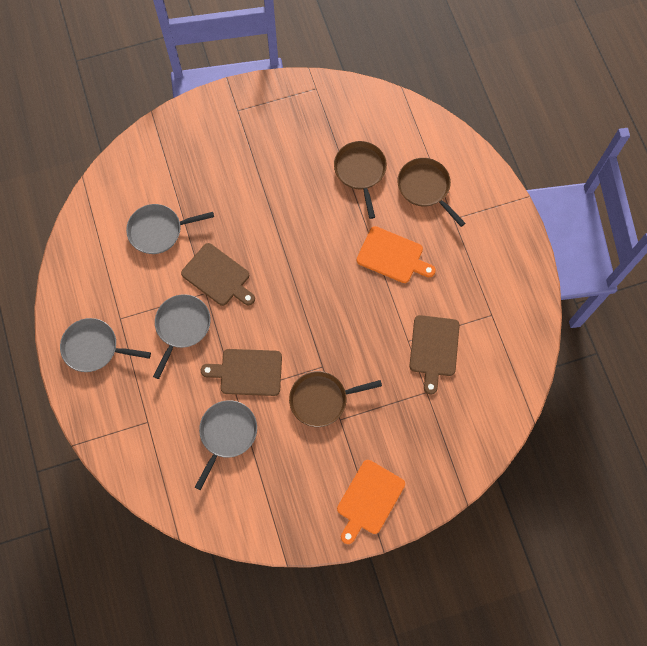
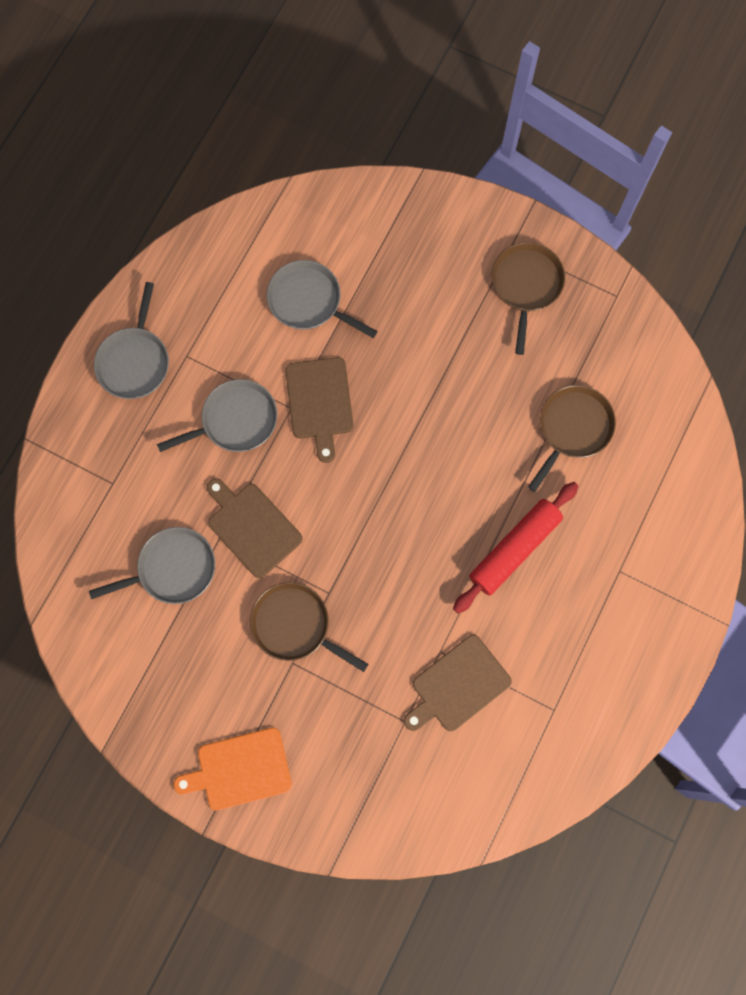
camera: 45 degrees right, 5 degrees up
grey pan [60,318,151,372] -> grey pan turned 135 degrees counterclockwise [94,282,169,399]
orange cutting board [357,226,436,283] -> red rolling pin [453,482,578,613]
brown pan [397,158,465,227] -> brown pan moved to [492,242,565,355]

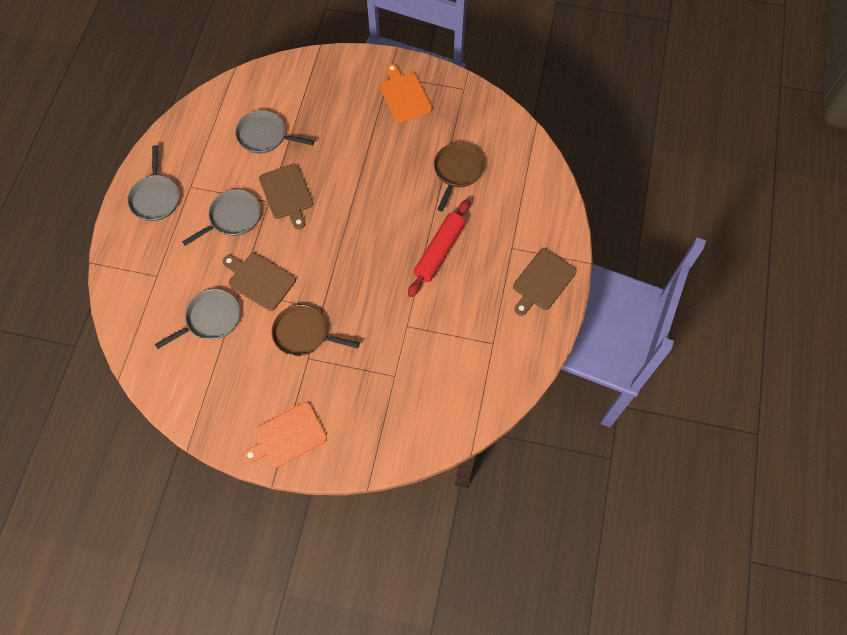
camera: 15 degrees left, 10 degrees down
brown cutting board [404,635,512,731] -> brown cutting board moved to [513,248,577,316]
brown pan [492,242,565,355] -> orange cutting board [380,64,432,123]

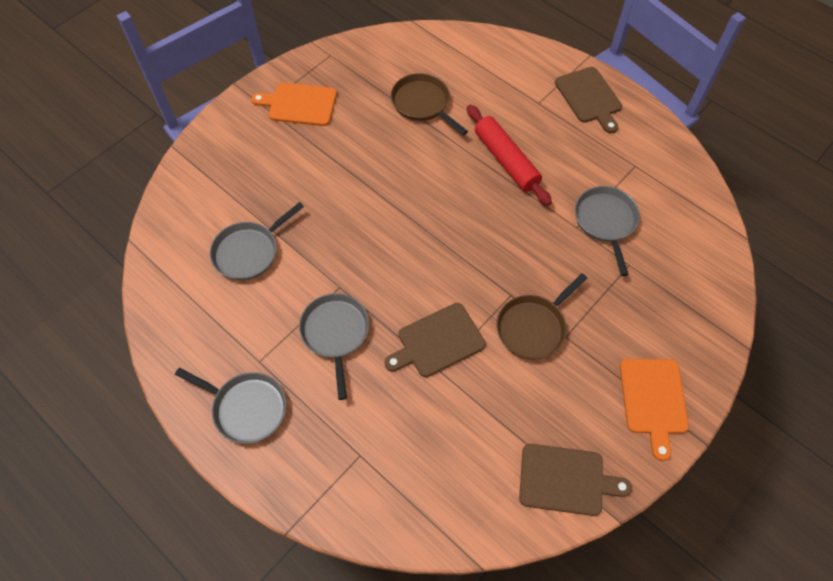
camera: 60 degrees left, 5 degrees down
grey pan [155,289,240,349] -> grey pan moved to [575,186,640,276]
brown cutting board [259,164,313,229] -> brown cutting board moved to [519,444,632,516]

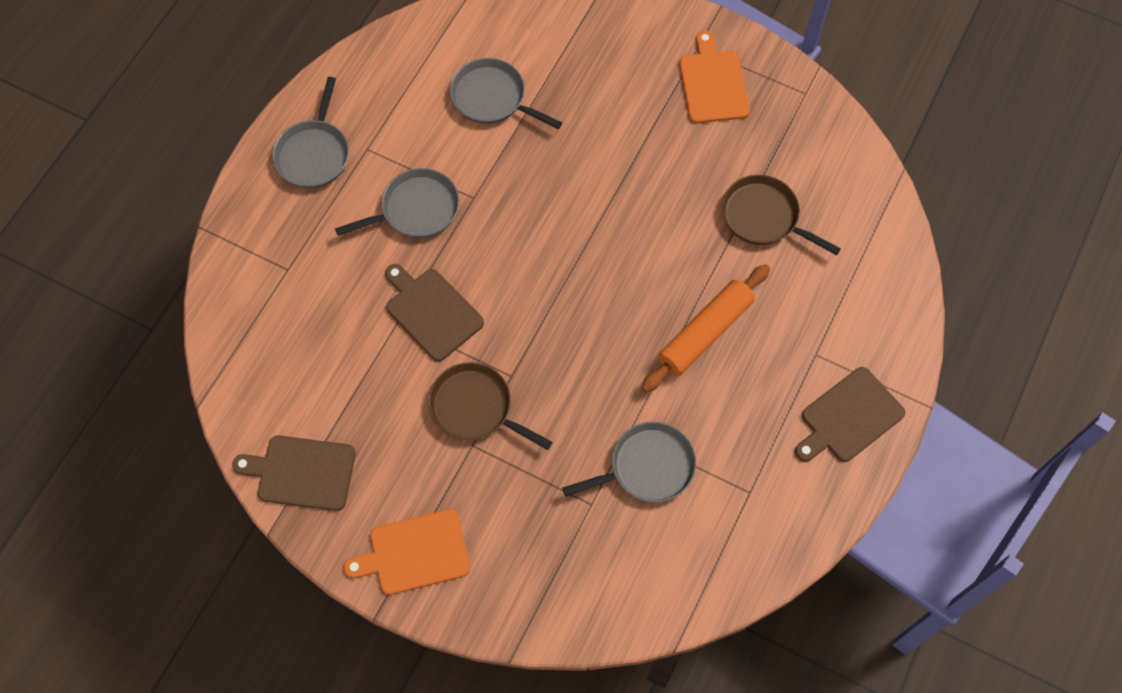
camera: 75 degrees right, 5 degrees up
brown pan [391,73,468,135] -> brown pan turned 90 degrees counterclockwise [722,175,841,255]
red rolling pin [467,105,552,206] -> orange rolling pin [641,264,770,393]
brown cutting board [519,444,632,516] -> brown cutting board turned 105 degrees clockwise [232,435,356,511]

